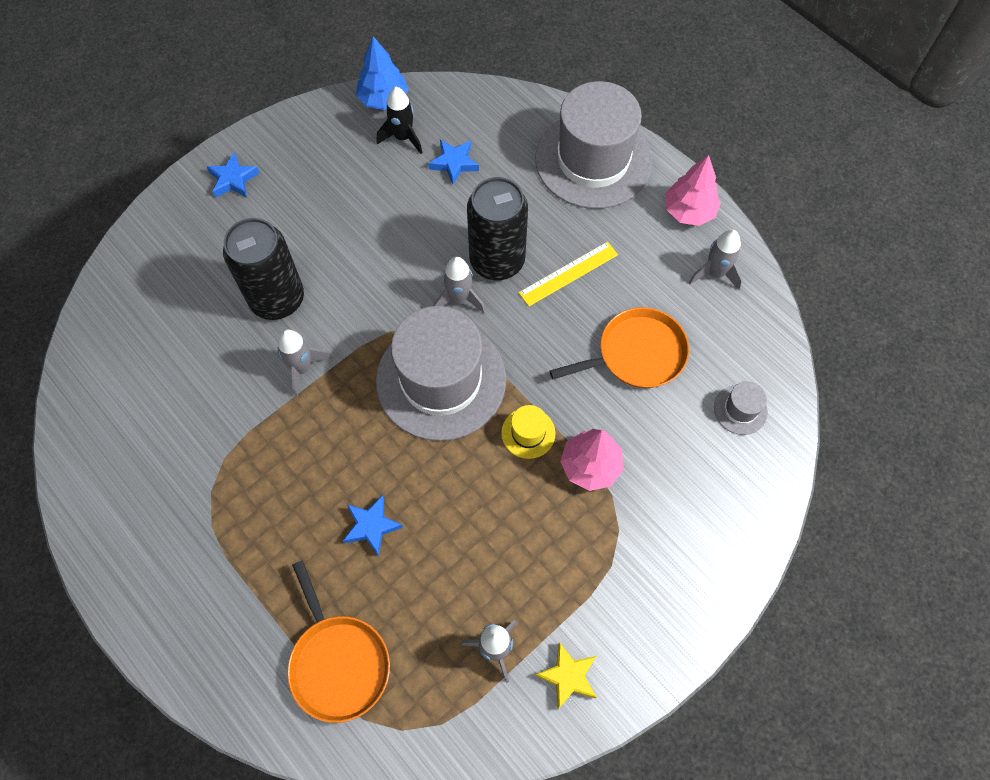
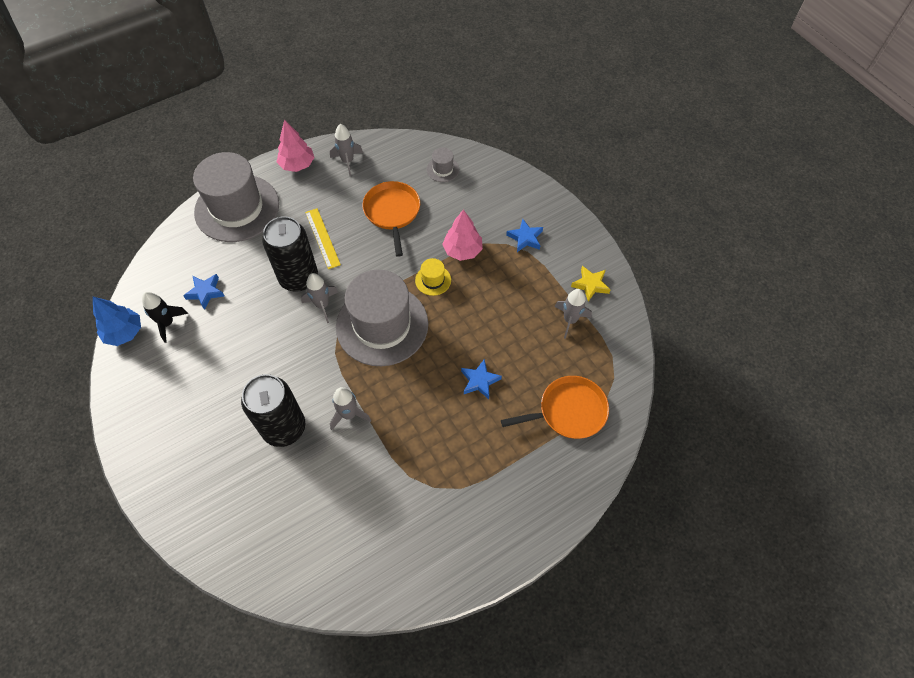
camera: 80 degrees left, 5 degrees down
blue star [207,152,260,198] -> blue star moved to [506,219,543,252]

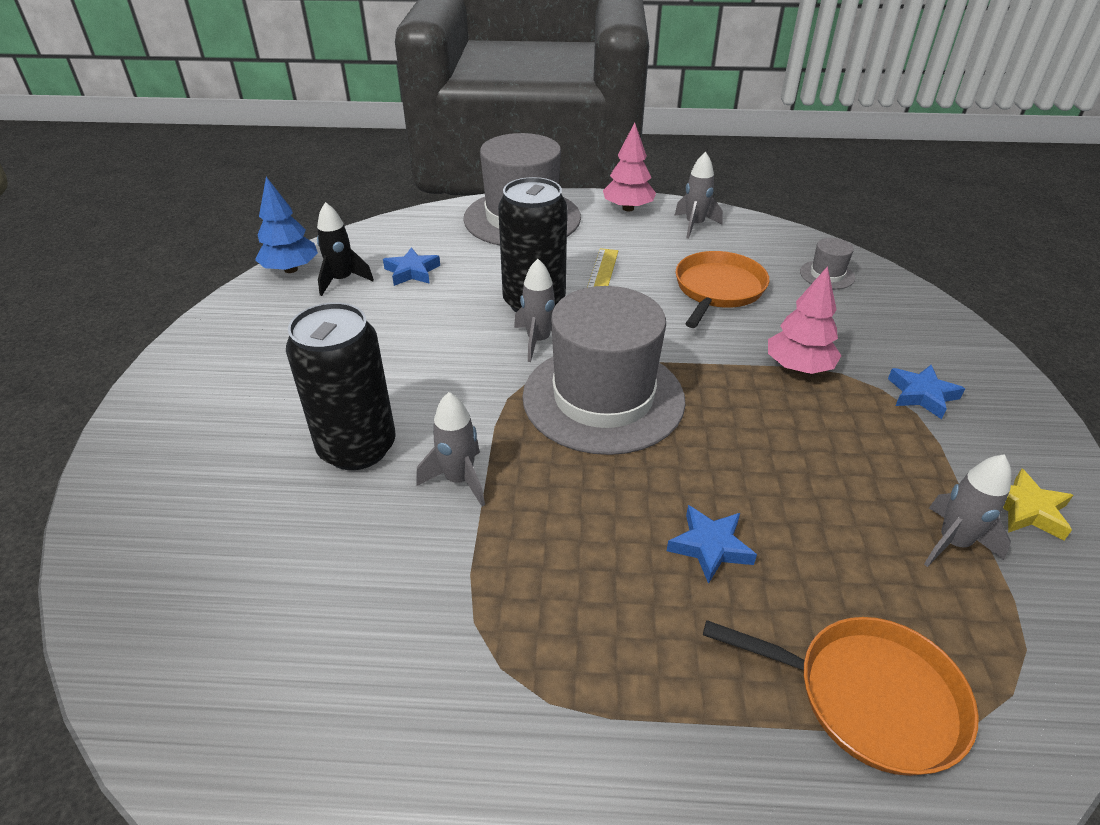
camera: 35 degrees right, 20 degrees down
yellow hat [415,258,451,296] -> none

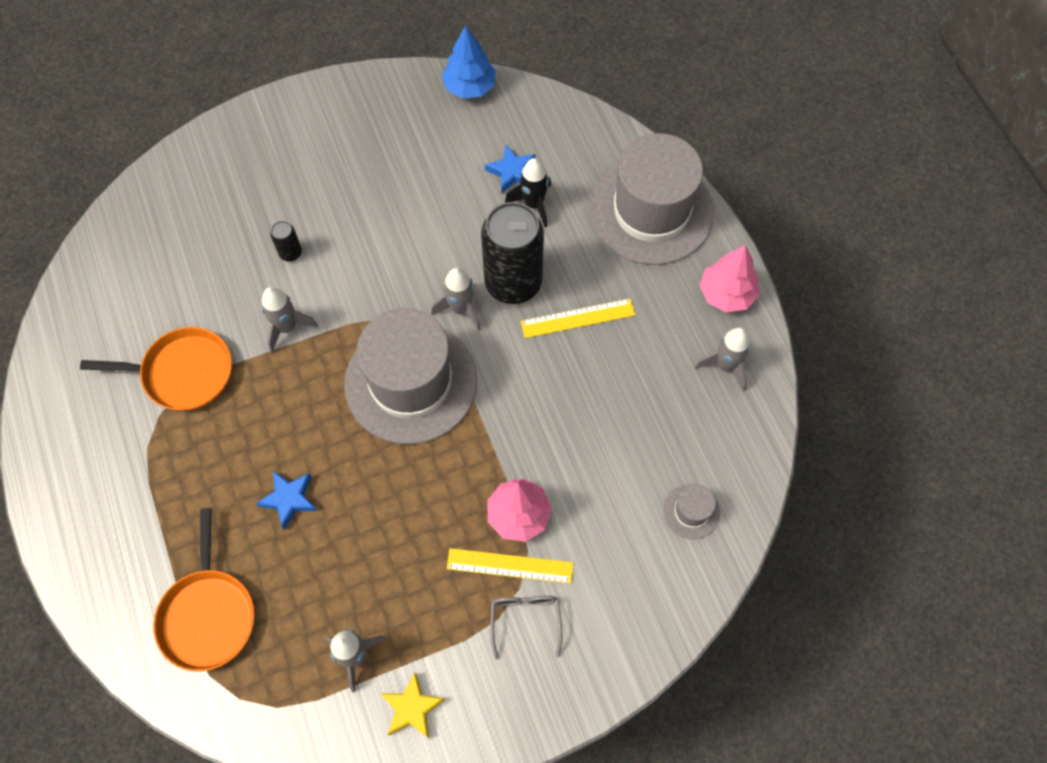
camera: 65 degrees right, 25 degrees up
black can [286,302,396,470] -> black can [270,221,302,262], size x0.41
black rocket [317,202,374,296] -> black rocket moved to [505,158,551,227]
orange pan [676,251,769,328] -> orange pan moved to [80,327,232,411]
blue star [888,365,965,419] -> grey glasses [490,596,562,660]
none -> yellow ruler [446,548,573,584]

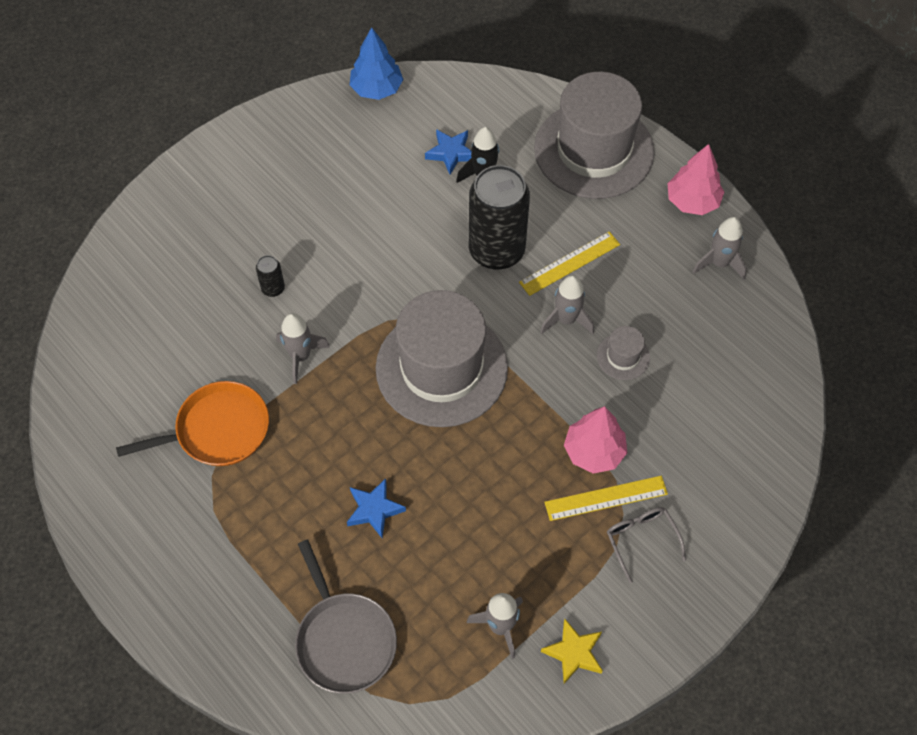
camera: 20 degrees left, 5 degrees down
orange pan [153,508,255,671] -> grey pan [295,540,397,694]
grey rocket [431,268,481,331] -> grey rocket moved to [540,275,594,334]
grey hat [663,484,720,539] -> grey hat moved to [597,326,650,380]

